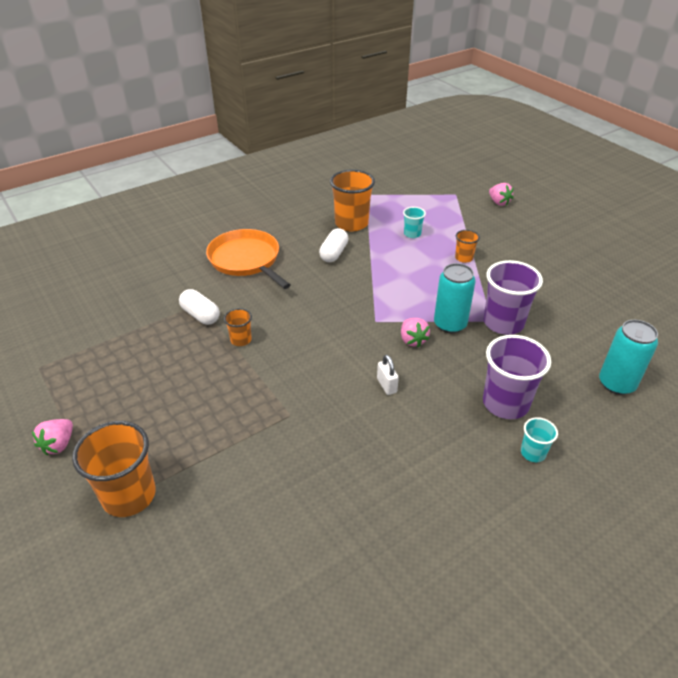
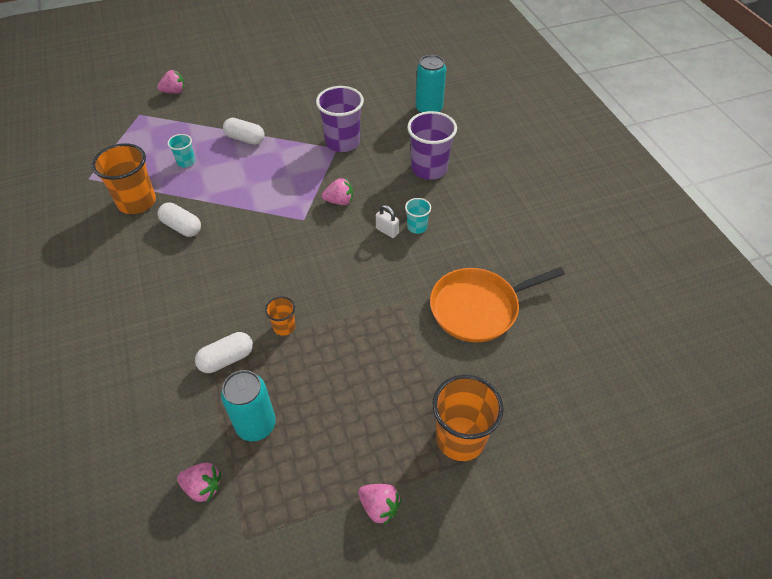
camera: 75 degrees left, 10 degrees up
orange pan [206,229,290,289] -> orange pan moved to [430,267,565,342]
white padlock [377,355,399,395] -> white padlock turned 45 degrees clockwise [376,205,399,238]
turquoise can [434,263,475,333] -> turquoise can moved to [221,370,276,441]
orange cup [455,230,480,263] -> white capsule [223,118,265,145]
turquoise cup [521,417,558,462] -> turquoise cup moved to [405,198,431,234]
none -> pink strawberry [177,463,221,502]

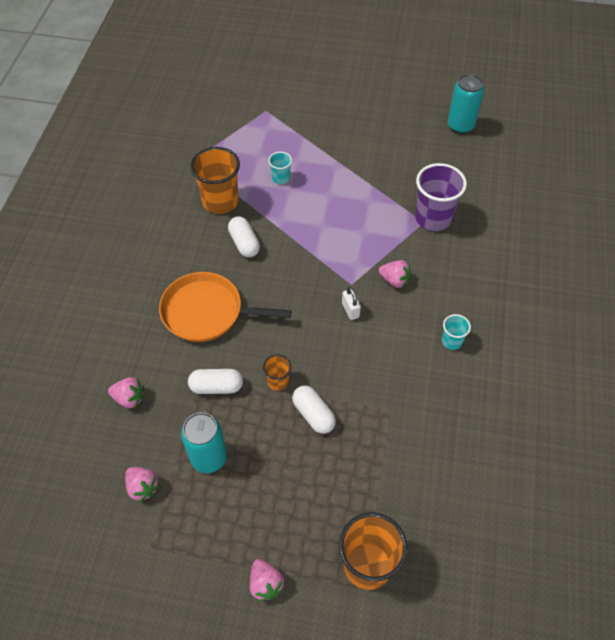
camera: 30 degrees right, 5 degrees up
pink strawberry [157,70,185,94] -> pink strawberry moved to [108,377,144,408]
white capsule [223,118,265,145] -> white capsule moved to [292,385,336,434]
white padlock [376,205,399,238] -> white padlock moved to [342,287,361,320]
purple cup [407,111,457,180] -> none
turquoise can [416,55,446,113] -> turquoise can moved to [447,74,484,134]
orange pan [430,267,565,342] -> orange pan moved to [159,272,291,342]

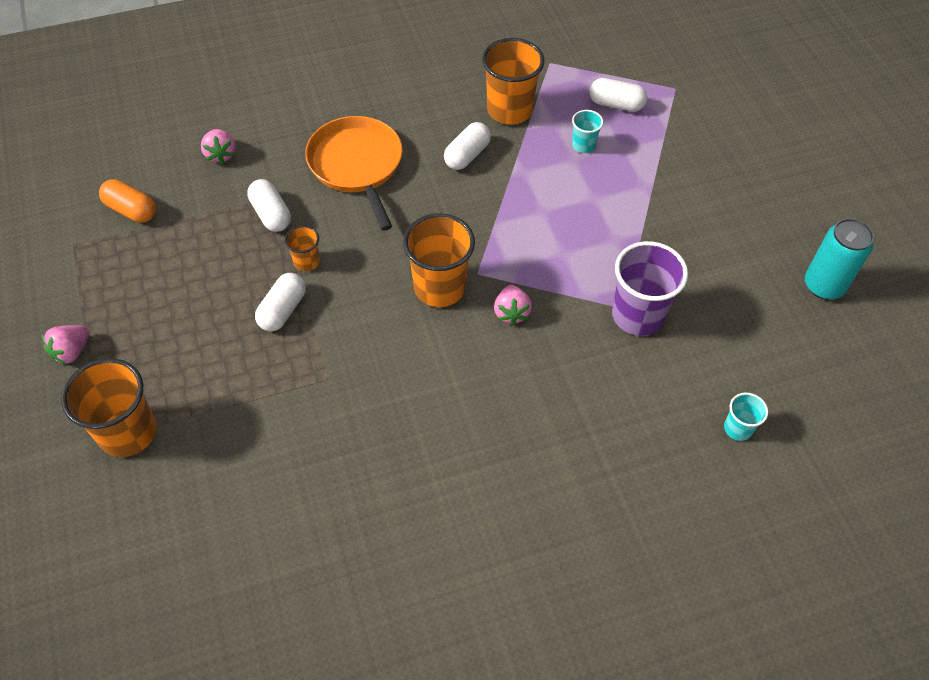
camera: 60 degrees right, 0 degrees up
pink strawberry [125,467,160,502] -> orange capsule [99,179,156,223]
turquoise can [181,412,227,473] -> none
white padlock [342,287,361,320] -> orange cup [403,213,475,307]
turquoise cup [442,314,471,350] -> turquoise cup moved to [724,392,768,441]
none -> white capsule [589,78,648,112]

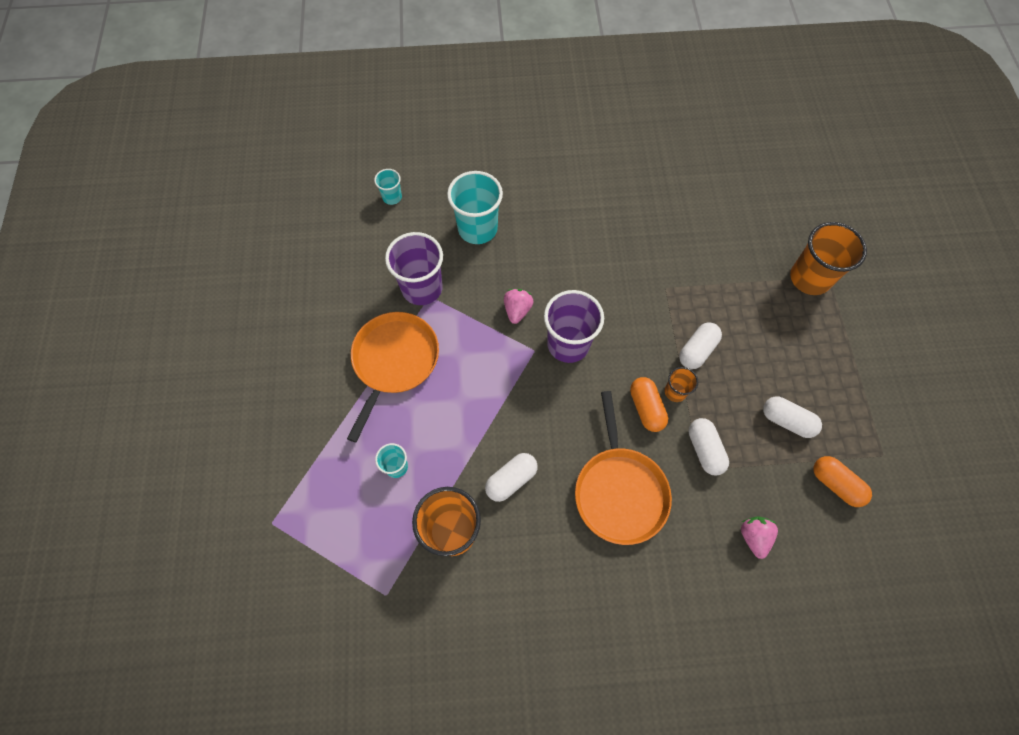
camera: 165 degrees left, 10 degrees up
pink strawberry [42,325,89,364] -> none
orange cup [403,213,475,307] -> purple cup [544,290,604,363]
white capsule [589,78,648,112] -> white capsule moved to [763,396,822,438]
turquoise can [805,218,874,299] -> none
none -> orange pan [347,312,439,442]
none -> turquoise cup [447,171,503,244]
none -> orange capsule [630,377,668,432]

